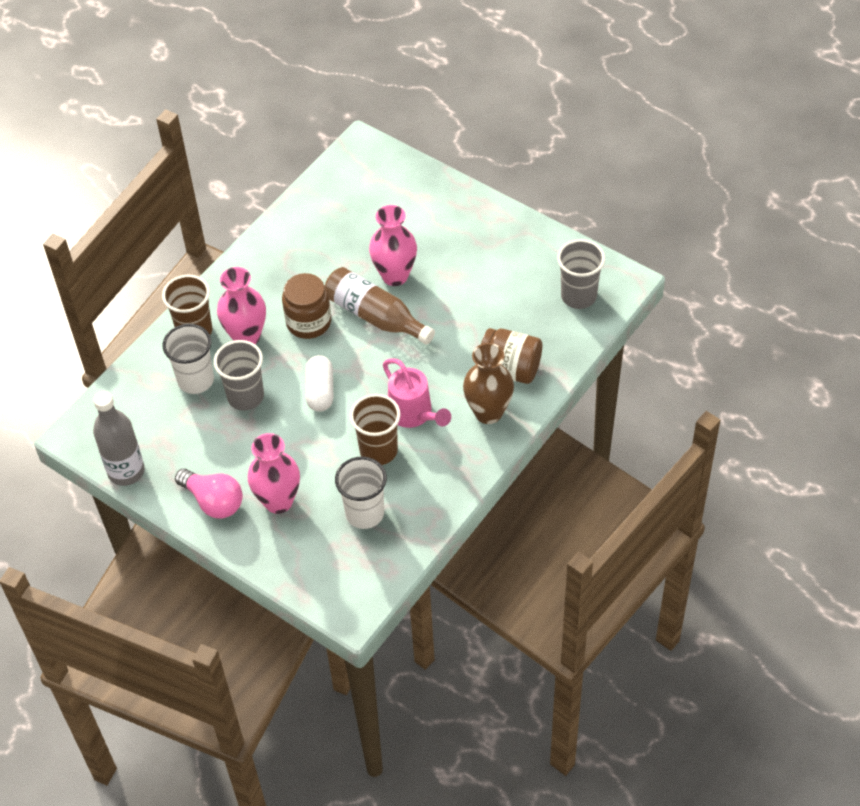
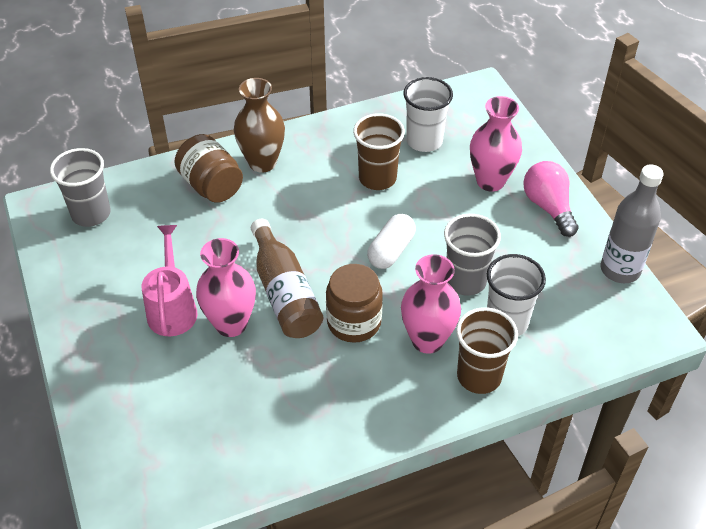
camera: 150 degrees left, 5 degrees down
pink watering can [383,358,451,428] -> pink watering can moved to [141,225,198,336]

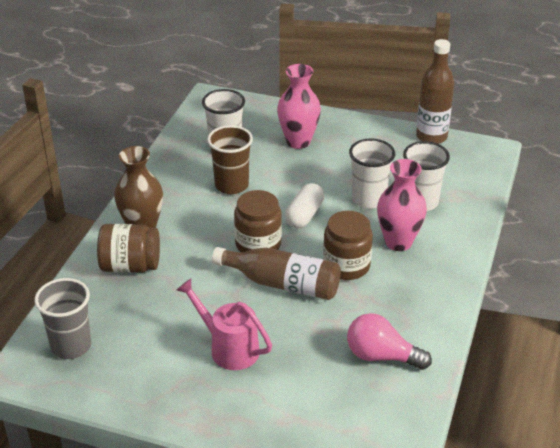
camera: 50 degrees left, 10 degrees down
pink vase [196,238,256,337] -> none
white capsule [367,214,416,269] -> white capsule turned 45 degrees clockwise [285,183,324,228]
grey cup [444,214,501,296] -> white cup [349,138,395,209]
brown cup [456,307,518,394] -> none
pink light bulb [523,161,579,237] -> pink light bulb moved to [347,313,432,370]
grey bottle [601,164,664,283] -> brown bottle [416,39,454,144]
none -> brown jar [234,190,282,252]

